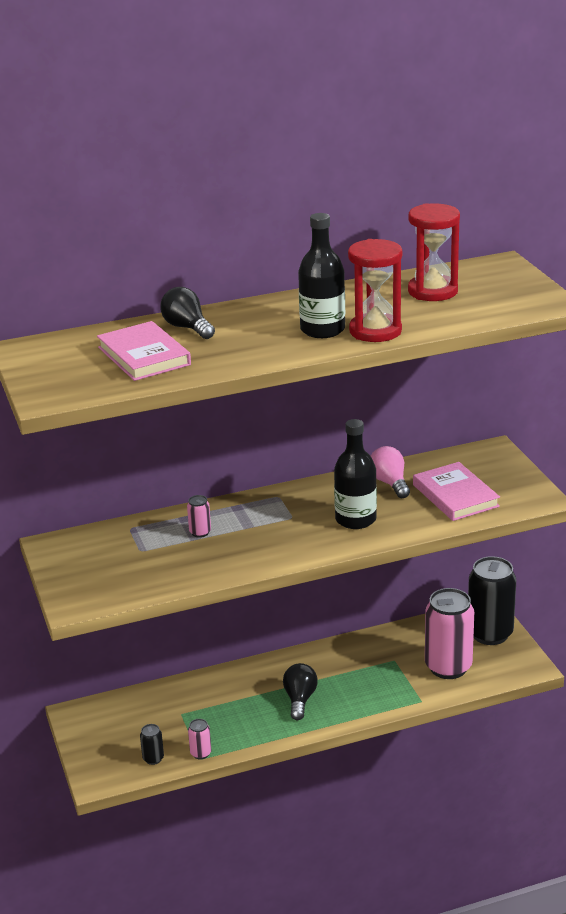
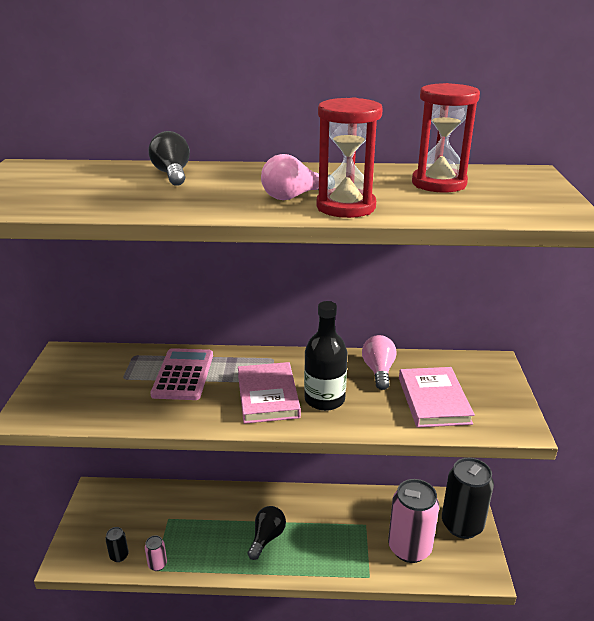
camera: 20 degrees right, 0 degrees up
pink book [97,321,191,381] -> pink book moved to [238,362,301,424]
pink can [187,495,211,538] -> pink calculator [151,348,213,400]
black bottle [298,213,345,338] -> pink light bulb [261,154,330,200]

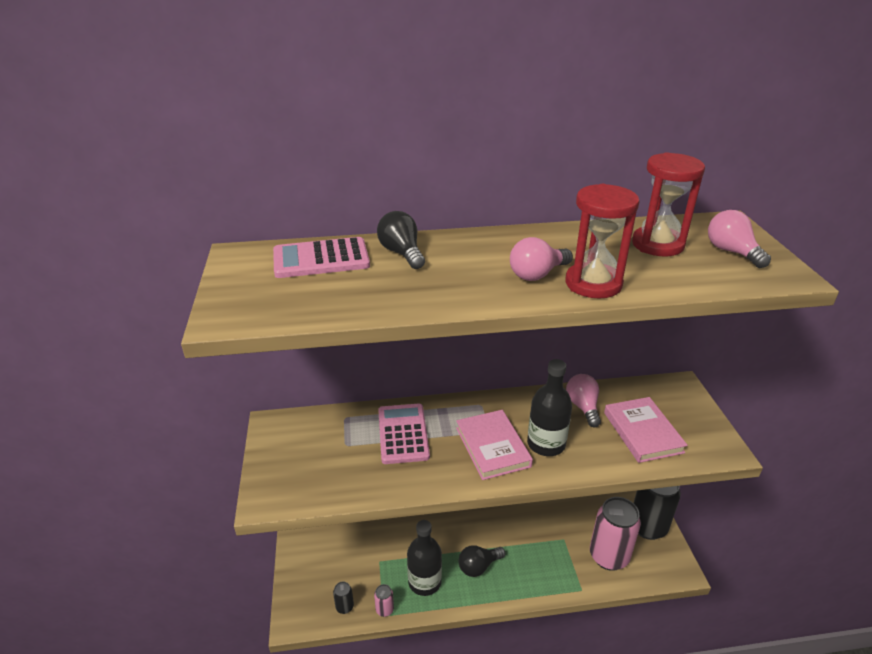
camera: 10 degrees left, 5 degrees up
black light bulb [248,506,286,560] -> black light bulb turned 135 degrees counterclockwise [459,545,505,577]
none -> pink calculator [273,237,370,278]
none -> black bottle [407,520,442,596]
none -> pink light bulb [708,210,771,268]

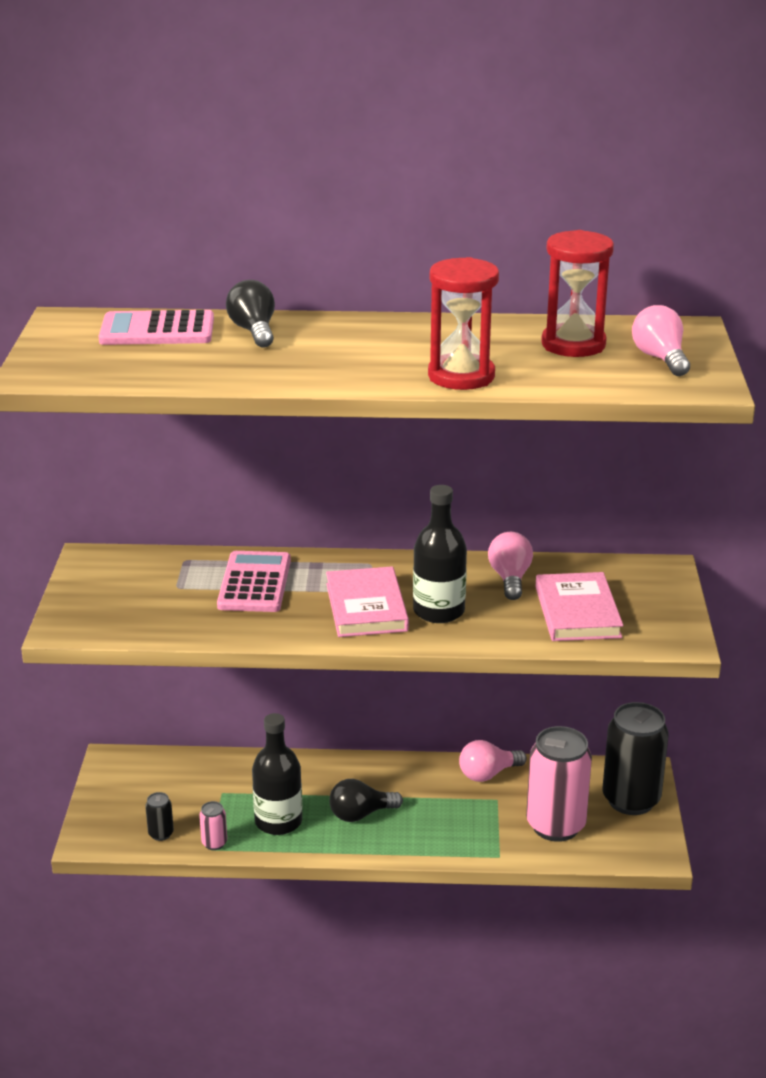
camera: 10 degrees right, 5 degrees down
pink light bulb [510,237,573,281] -> pink light bulb moved to [459,740,527,782]

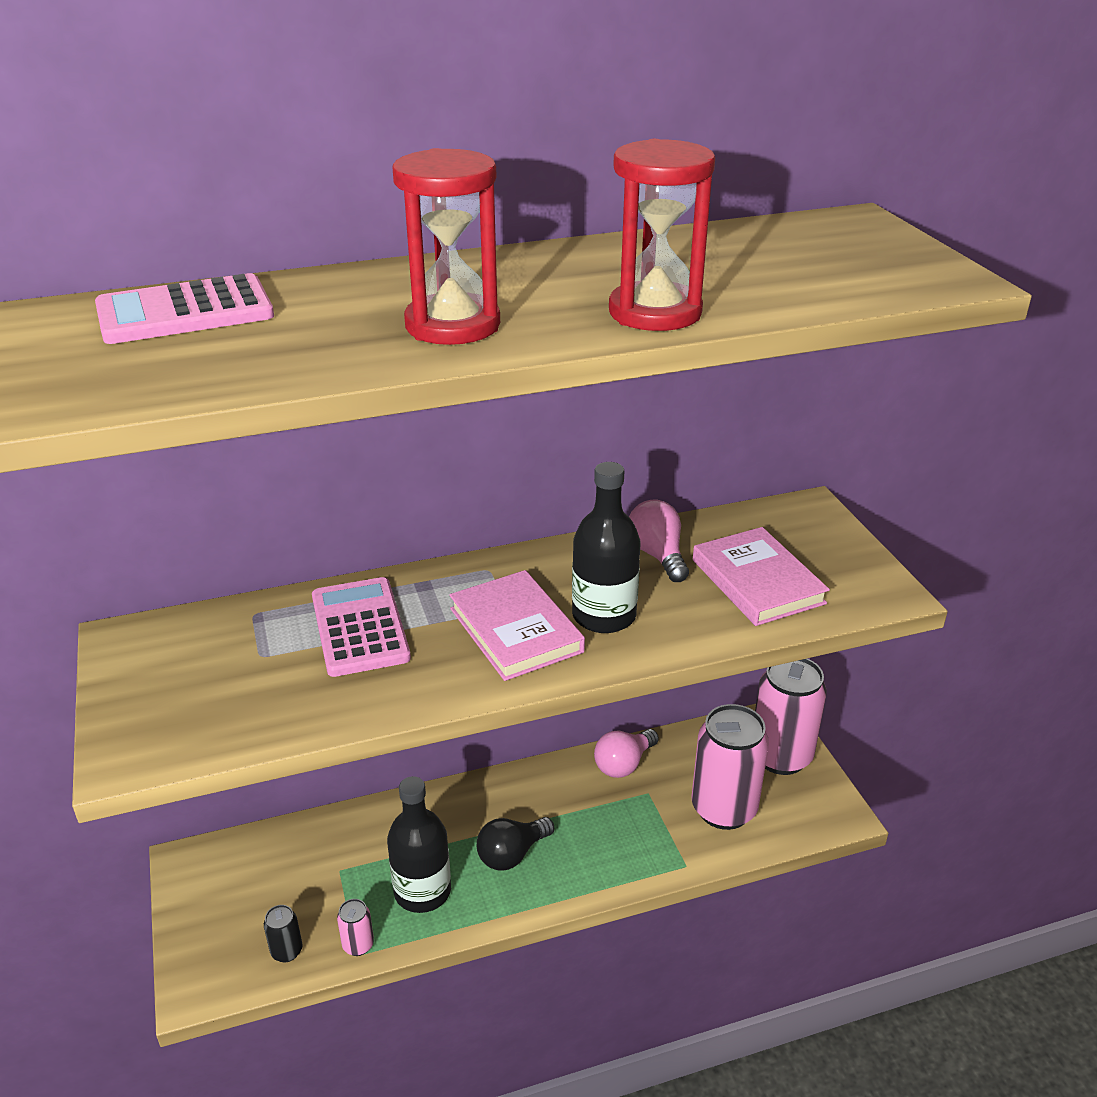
camera: 20 degrees left, 5 degrees up
black light bulb [226,280,275,348] -> none
red hourglass [541,230,614,357] -> red hourglass moved to [392,148,500,345]
black can [602,702,669,815] -> pink can [755,658,827,775]
pink light bulb [632,305,690,376] -> none

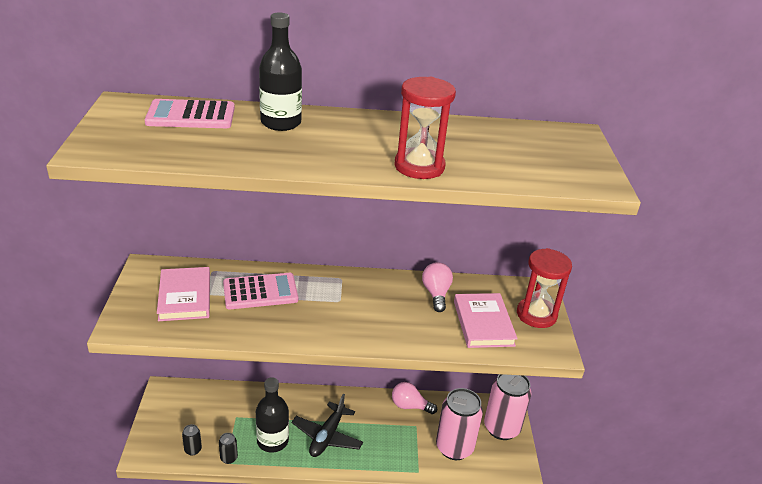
camera: 15 degrees right, 0 degrees up
pink calculator [312,577,411,677] -> pink calculator turned 75 degrees clockwise [223,273,298,309]
pink can [337,899,374,956] -> black can [219,433,238,464]
red hourglass [392,148,500,345] -> red hourglass moved to [517,248,572,328]
pink book [449,570,585,681] -> pink book moved to [157,267,210,321]
black light bulb [477,817,554,870] -> black plane [292,394,363,457]
black bottle [572,462,640,633] -> black bottle moved to [259,13,302,131]
pink light bulb [594,729,659,778] -> pink light bulb turned 45 degrees clockwise [392,382,437,414]

